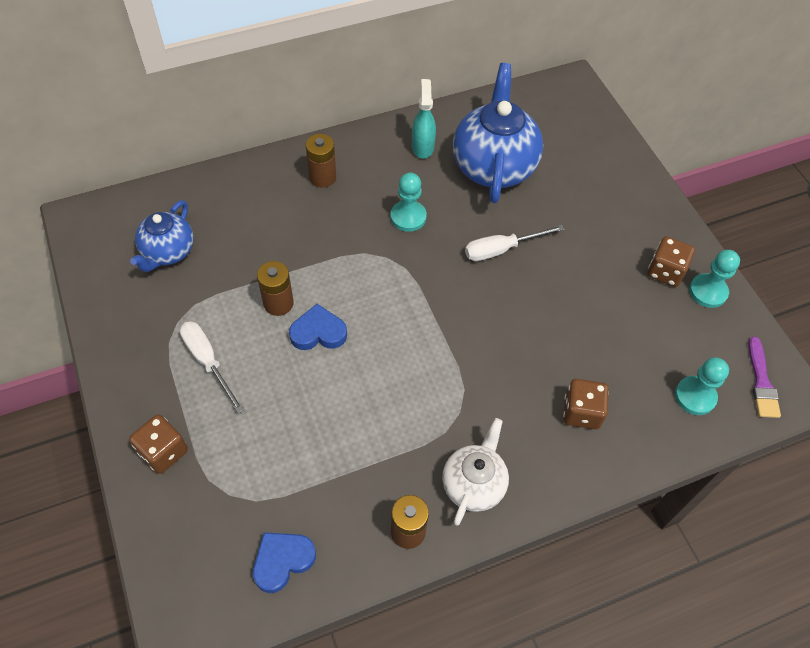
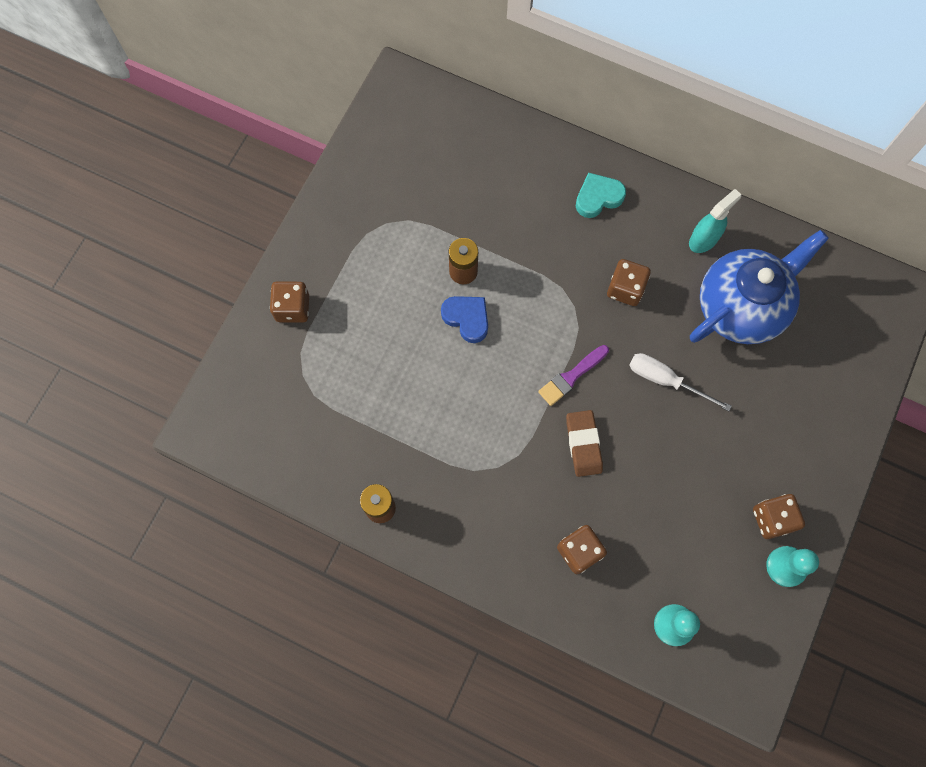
camera: 50 degrees right, 15 degrees up
blue teapot [130,200,194,272] -> none
white screwdriver [180,321,244,413] -> none
blue heart [253,532,316,593] -> none
brown battery [306,134,336,188] -> turquoise heart [576,172,626,218]
turquoise pawn [391,173,427,232] -> brown dice [607,259,651,306]
white teapot [442,418,509,526] -> none
purple brush [748,337,781,418] -> purple brush moved to [538,345,609,406]
none -> brown eraser [566,410,603,477]

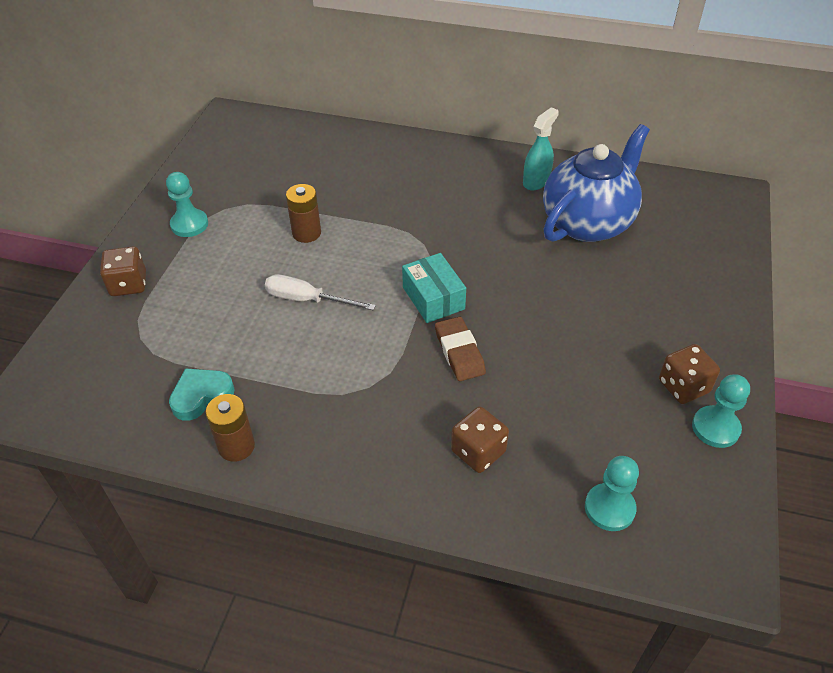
camera: 10 degrees left, 25 degrees down
blue heart [441,296,488,343] -> none
purple brush [538,345,609,406] -> turquoise box [402,253,466,323]
turquoise heart [576,172,626,218] -> turquoise heart moved to [169,368,234,421]
brown dice [607,259,651,306] -> none
white screwdriver [629,353,732,411] -> white screwdriver moved to [265,274,376,311]
none -> turquoise pawn [166,172,208,237]

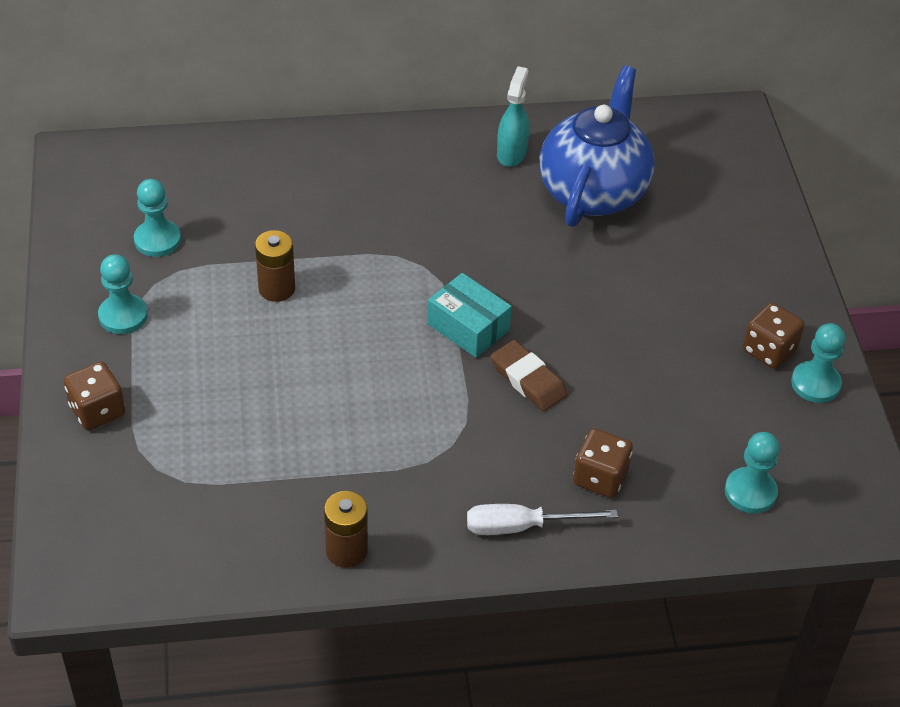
camera: 25 degrees left, 0 degrees up
turquoise heart [169,368,234,421] -> none
white screwdriver [265,274,376,311] -> white screwdriver moved to [467,504,618,535]
none -> turquoise pawn [134,179,181,257]

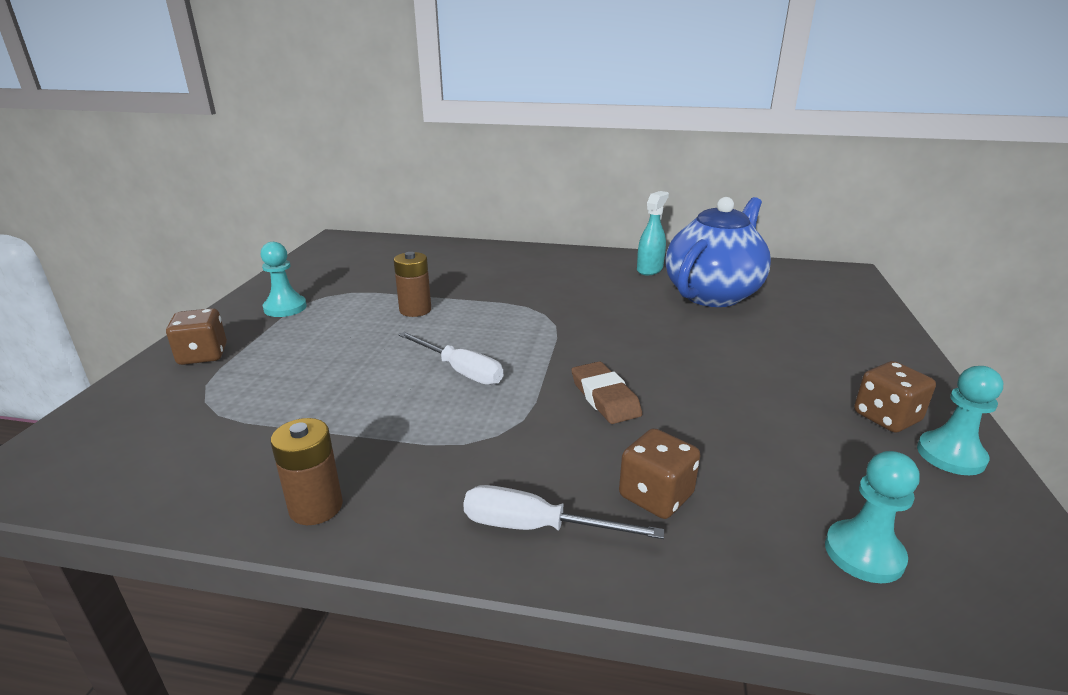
camera: 20 degrees right, 20 degrees down
turquoise pawn [134,179,181,257] -> none
turquoise box [427,273,512,358] -> none
none -> white screwdriver [398,332,503,385]

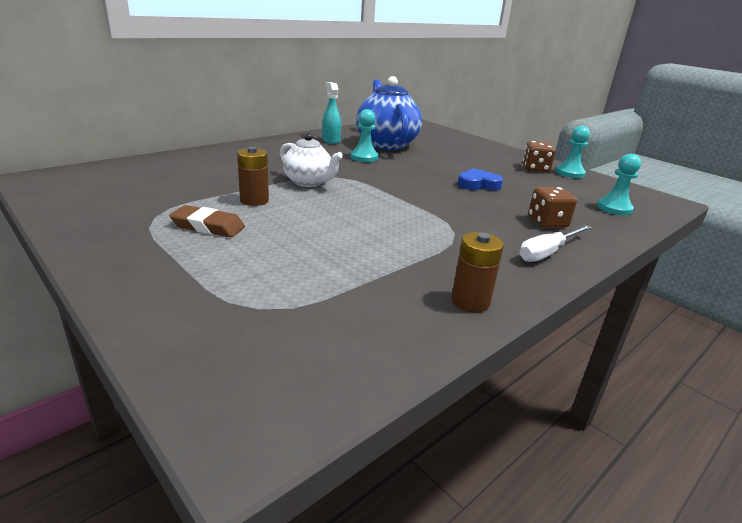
camera: 55 degrees left, 0 degrees up
brown dice [166,308,227,365] -> none
turquoise pawn [261,242,307,317] -> turquoise pawn moved to [350,109,379,162]
white screwdriver [398,332,503,385] -> none
brown eraser [571,361,642,424] -> brown eraser moved to [169,205,245,237]
none -> white teapot [280,133,343,187]
none -> blue heart [458,168,503,190]

